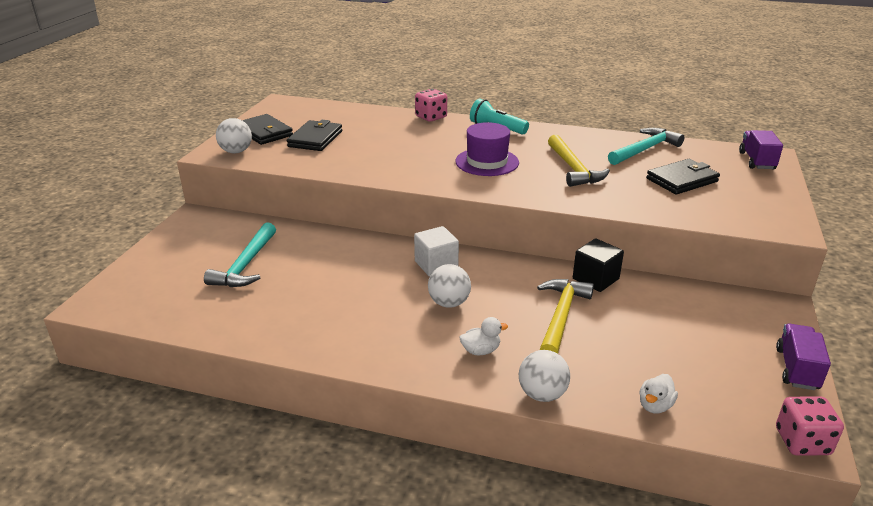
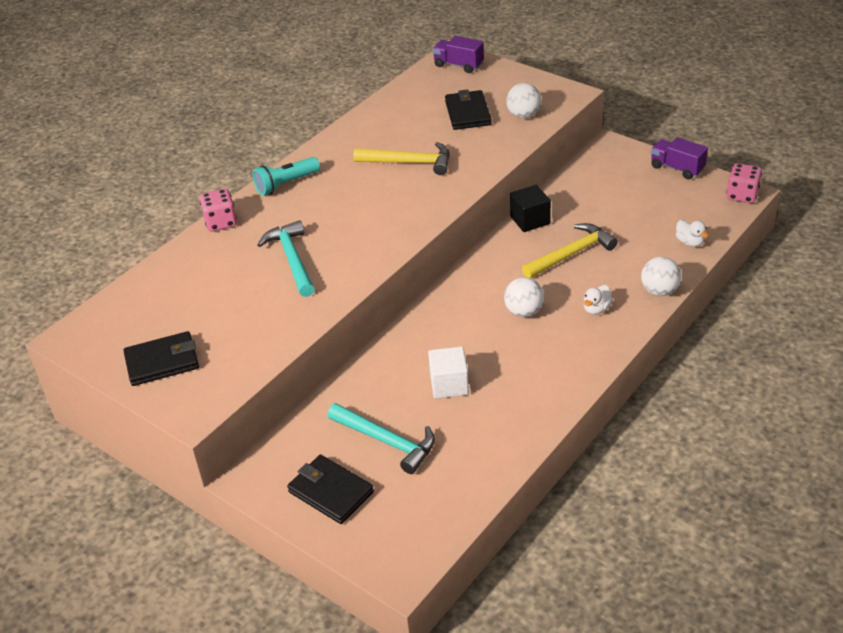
camera: 65 degrees left, 10 degrees up
white ball [216,118,252,153] -> white ball moved to [506,83,541,118]
black wallet [287,120,342,151] -> black wallet moved to [287,454,374,524]
white cube [414,226,459,277] -> white cube moved to [428,346,469,399]
purple hat [455,122,519,176] -> none
white duck [460,317,508,356] -> white duck turned 150 degrees counterclockwise [584,285,613,315]
yellow hammer [537,279,594,354] -> yellow hammer turned 105 degrees clockwise [522,223,618,278]
turquoise hammer [608,128,684,165] -> turquoise hammer moved to [257,220,315,297]

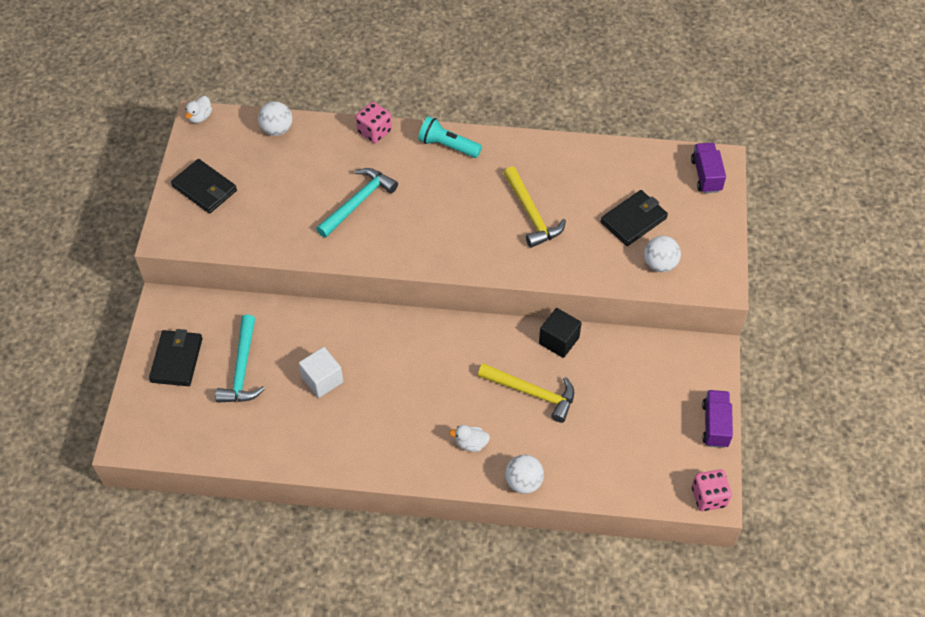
camera: 55 degrees right, 15 degrees up
white ball [504,277,544,317] -> white ball moved to [258,101,292,136]
white duck [676,220,709,247] -> white duck moved to [185,96,212,123]

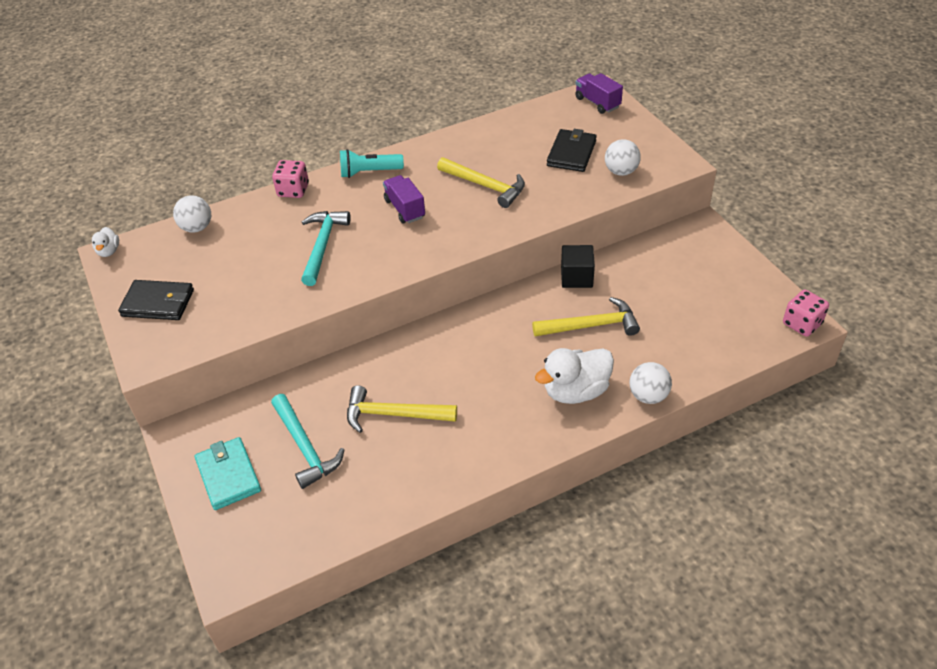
camera: 30 degrees left, 10 degrees down
black wallet [149,329,203,386] -> turquoise wallet [195,437,261,510]
white cube [299,347,343,398] -> yellow hammer [347,385,457,433]
white duck [449,425,490,452] -> white duck [535,348,614,404], size x1.99
purple truck [702,390,733,448] -> purple truck moved to [383,175,425,223]

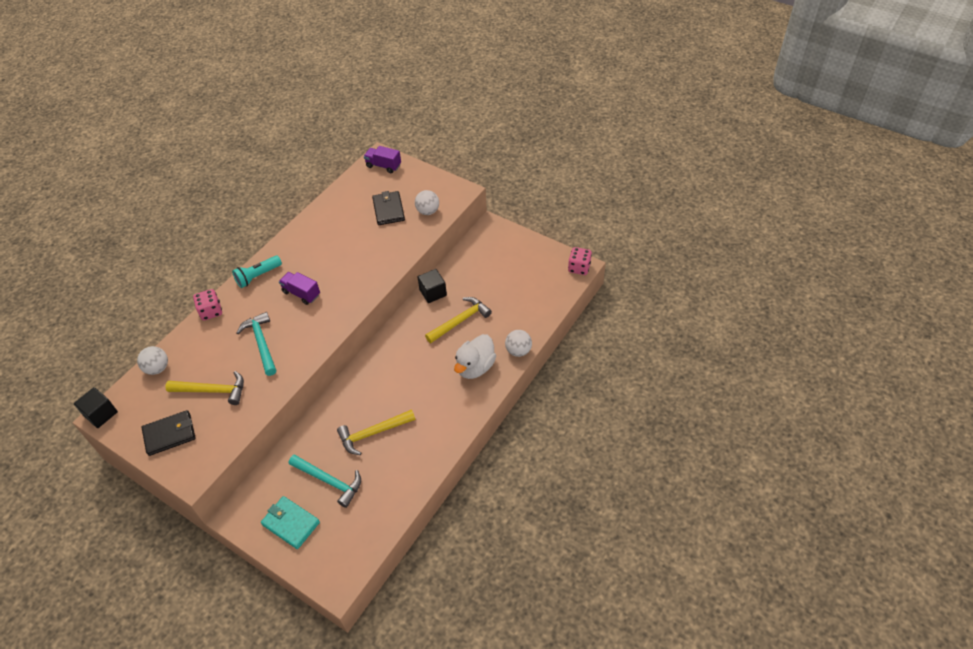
camera: 30 degrees left, 5 degrees up
white duck [92,227,119,257] -> black cube [74,387,118,428]
yellow hammer [437,157,525,208] -> yellow hammer moved to [166,371,244,405]

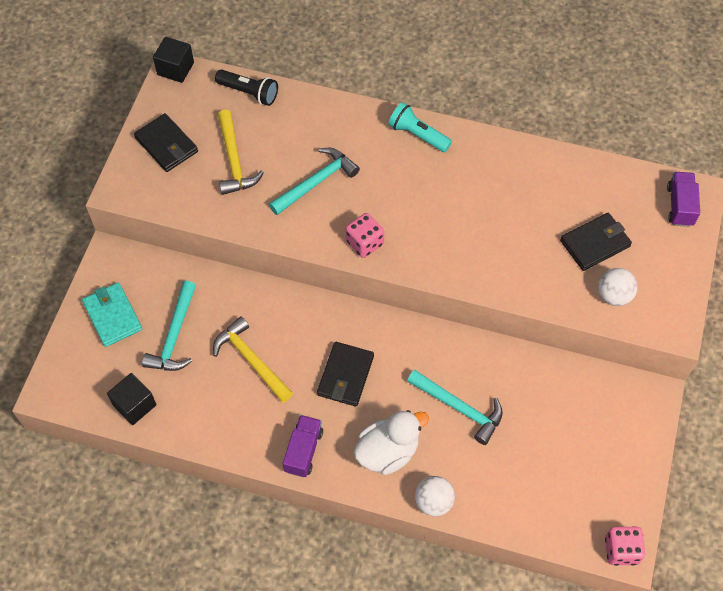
camera: 70 degrees right, 10 degrees up
white ball [137,346,168,375] -> black flashlight [215,69,278,106]
pink dice [193,289,222,320] -> pink dice moved to [346,213,384,258]
turquoise wallet [261,496,320,549] -> turquoise wallet turned 45 degrees counterclockwise [82,283,142,347]
purple truck [279,272,320,305] -> purple truck moved to [283,415,323,477]
black cube [417,269,447,303] -> black cube moved to [107,373,156,425]
yellow hammer [425,297,492,343] -> turquoise hammer [407,369,503,445]
white duck [454,334,496,379] -> white duck turned 135 degrees clockwise [354,410,429,475]
none -> black wallet [317,342,374,407]

